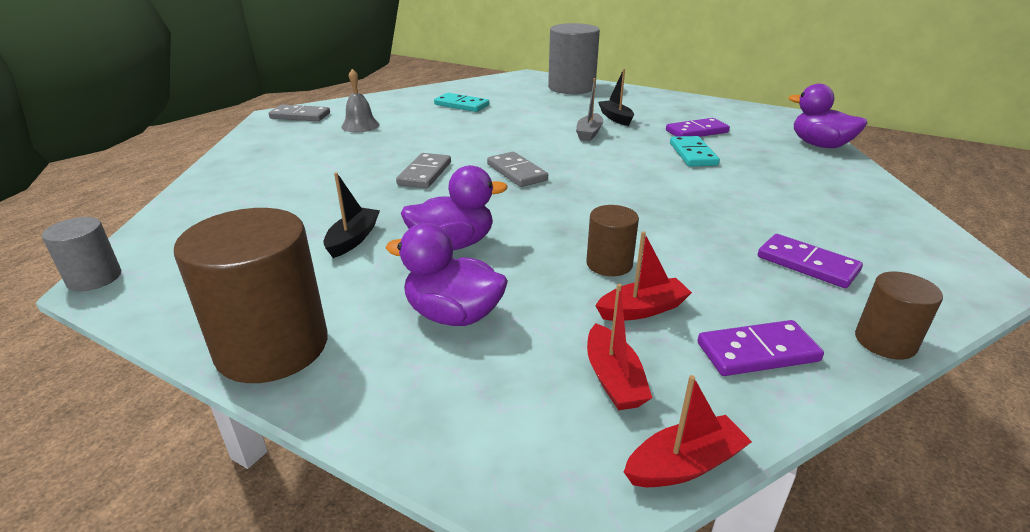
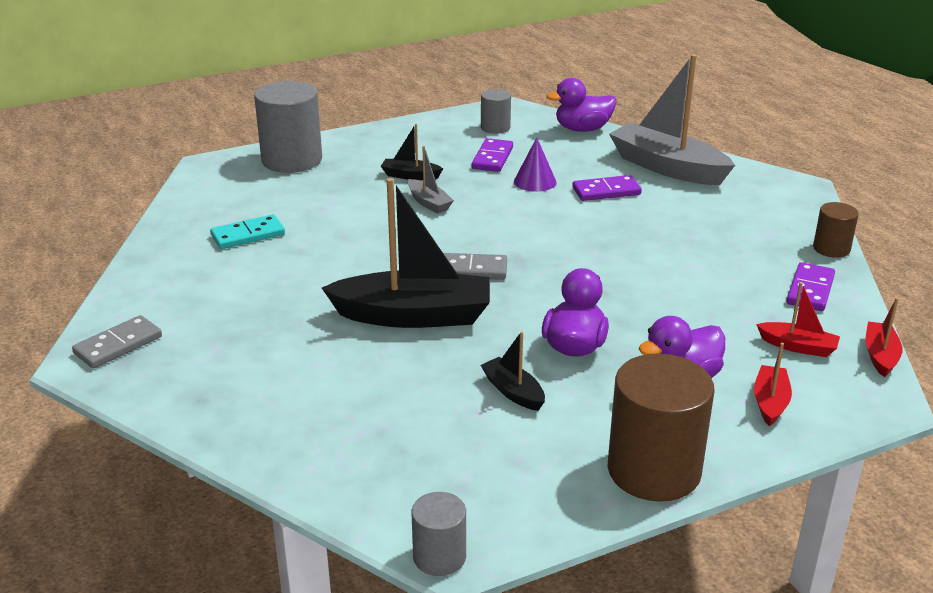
camera: 55 degrees left, 0 degrees up
grey bell [341,69,380,132] -> none
grey domino [396,153,451,188] -> black boat [322,178,490,328]
brown cylinder [586,205,639,276] -> none
red boat [595,232,692,321] -> red boat moved to [754,343,792,426]
turquoise domino [670,136,720,166] -> purple cone [514,138,557,192]
purple domino [758,234,863,288] -> purple domino moved to [572,175,642,201]
none -> grey cylinder [481,89,511,134]
none -> grey boat [609,54,735,185]

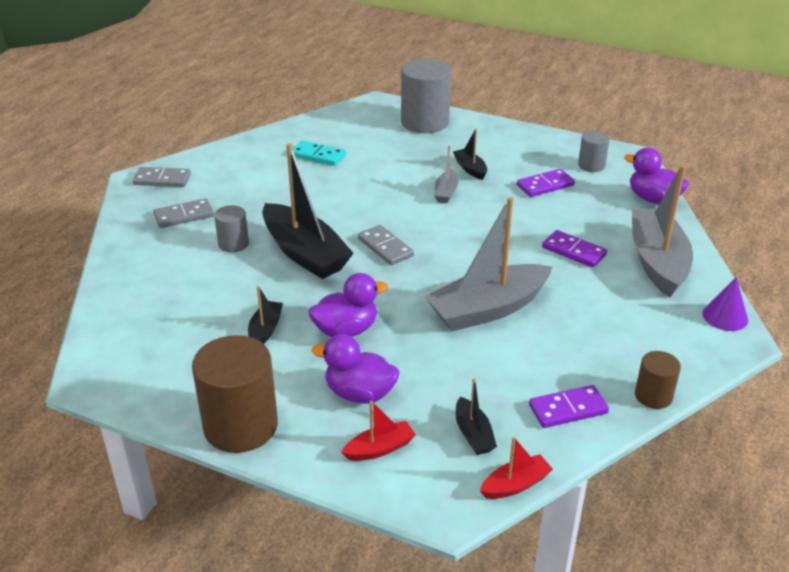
camera: 50 degrees right, 5 degrees up
grey cylinder [412,492,466,576] -> grey cylinder moved to [214,205,249,252]
purple cone [514,138,557,192] -> purple cone moved to [703,277,748,331]
red boat [756,282,840,357] -> black boat [456,378,497,455]
none -> grey domino [153,198,214,228]
none -> grey boat [424,197,552,331]

